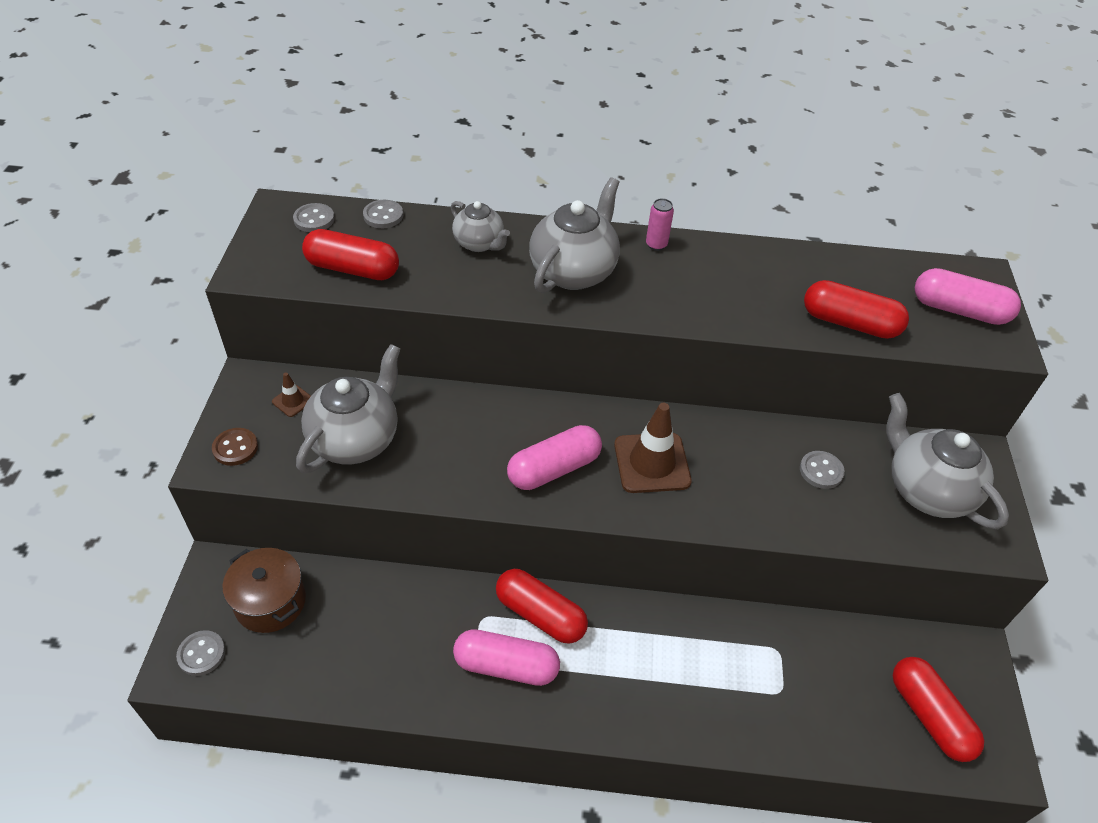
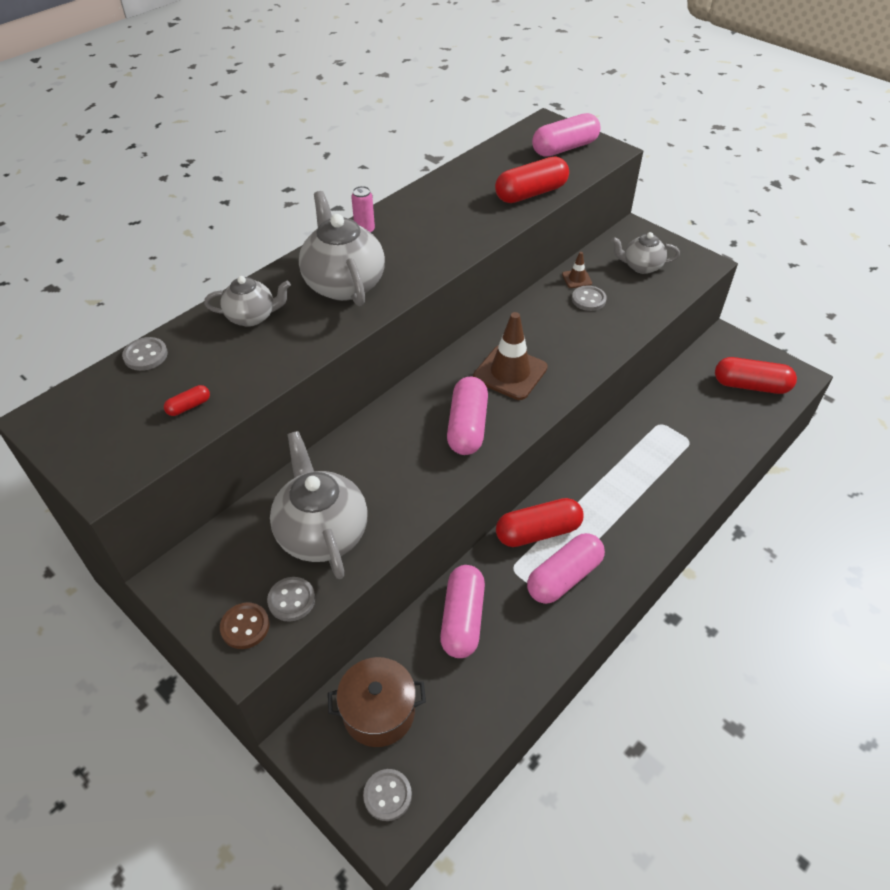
camera: 50 degrees left, 0 degrees up
brown traffic cone [272,372,311,417] -> brown traffic cone moved to [562,252,592,288]
grey button [293,203,334,232] -> grey button moved to [267,577,315,622]
red capsule [302,229,399,280] -> red capsule [164,385,210,416], size x0.44
grey teapot [886,393,1009,529] -> grey teapot [611,232,680,274], size x0.59
none -> pink capsule [440,565,485,658]

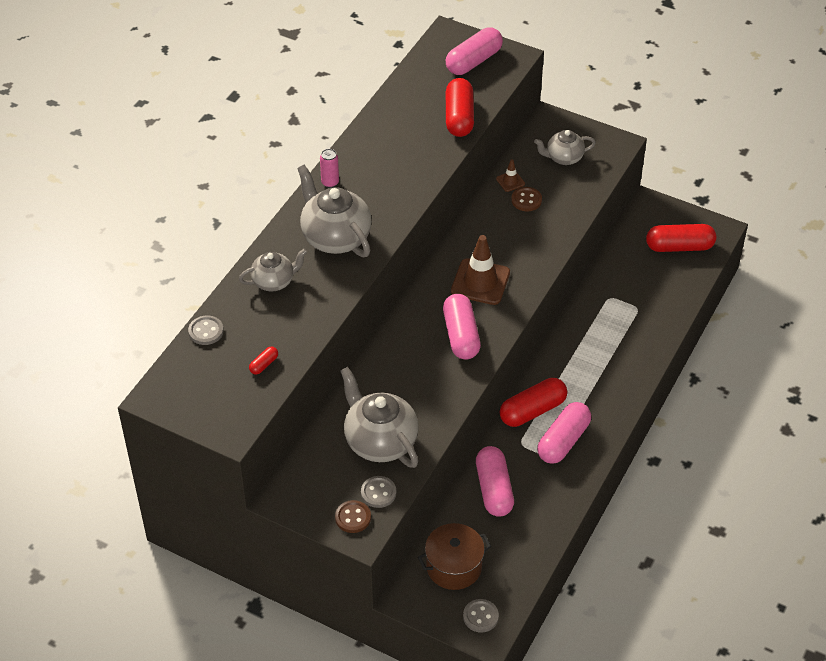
camera: 15 degrees left, 0 degrees up
red capsule [495,157,569,203] -> red capsule turned 45 degrees counterclockwise [446,78,474,137]
grey button [572,285,607,311] -> brown button [511,187,542,211]

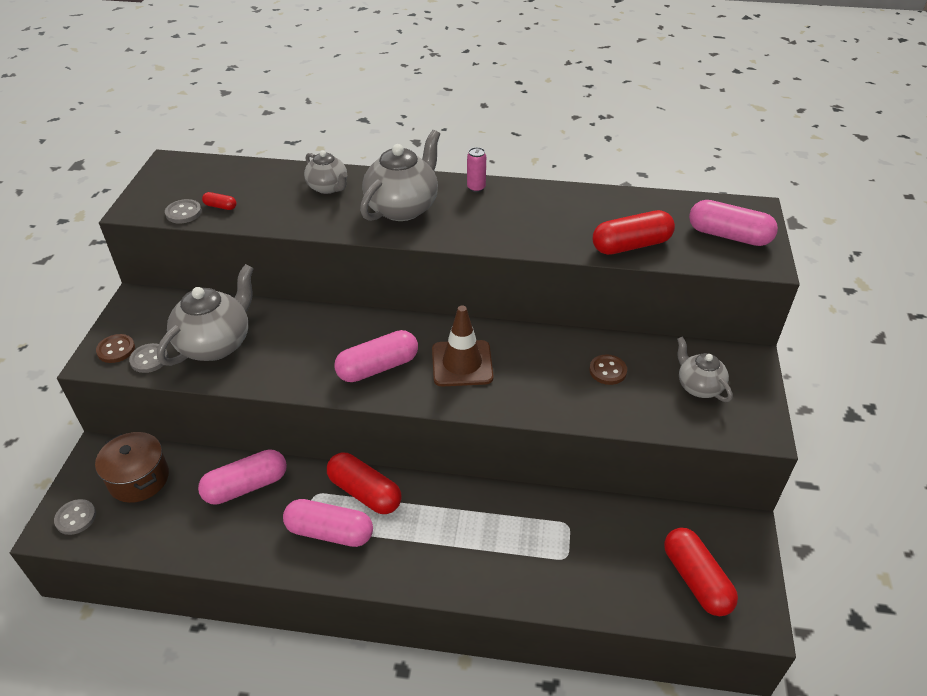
camera: 70 degrees right, 5 degrees down
grey button [188,315,224,345] -> grey button moved to [165,199,202,223]
brown traffic cone [496,159,525,192] -> none

